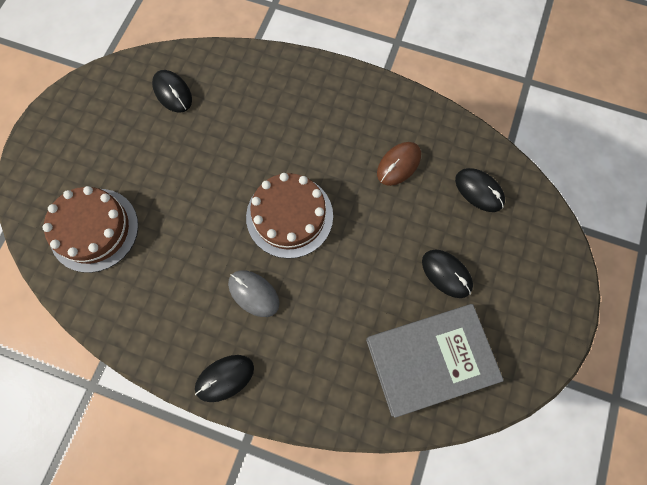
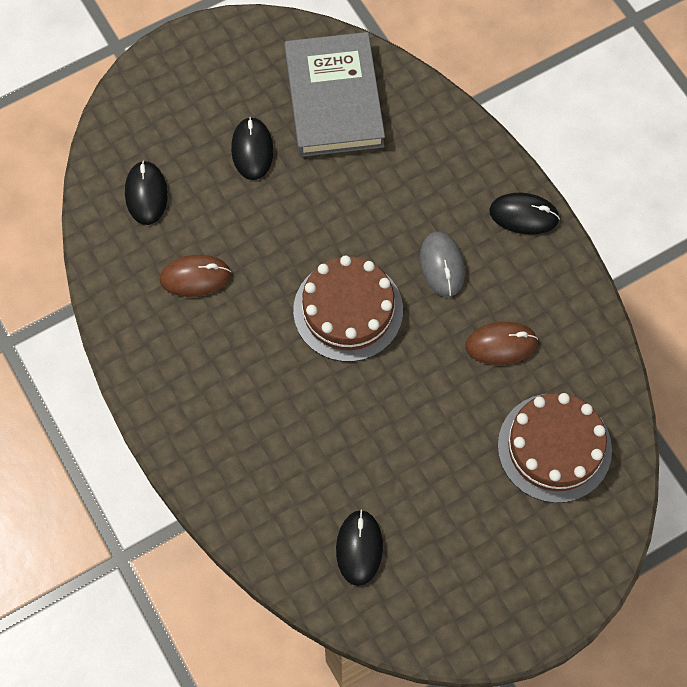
camera: 140 degrees left, 5 degrees down
grey book [366,304,504,418] -> grey book turned 60 degrees clockwise [284,32,385,157]
none -> brown mouse [465,322,538,365]

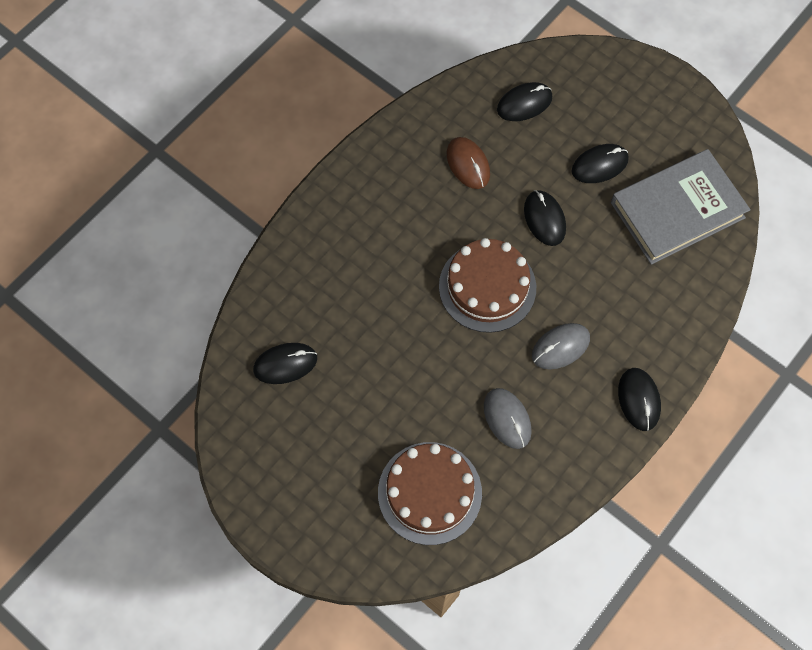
camera: 70 degrees right, 0 degrees up
brown mouse [465,322,538,365] -> grey mouse [484,388,532,449]
none -> black mouse [524,190,566,246]

